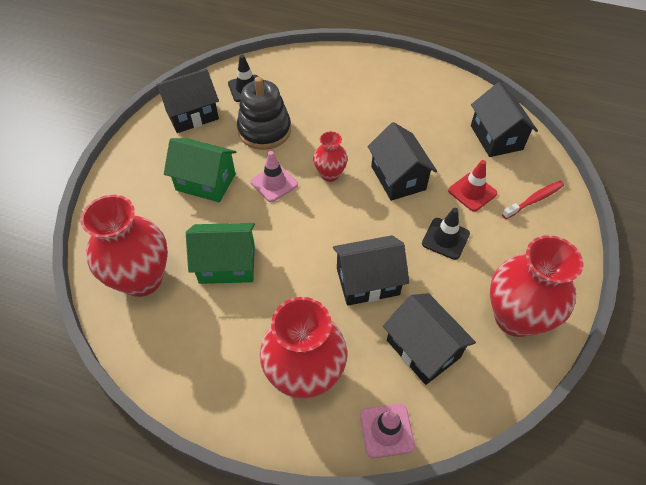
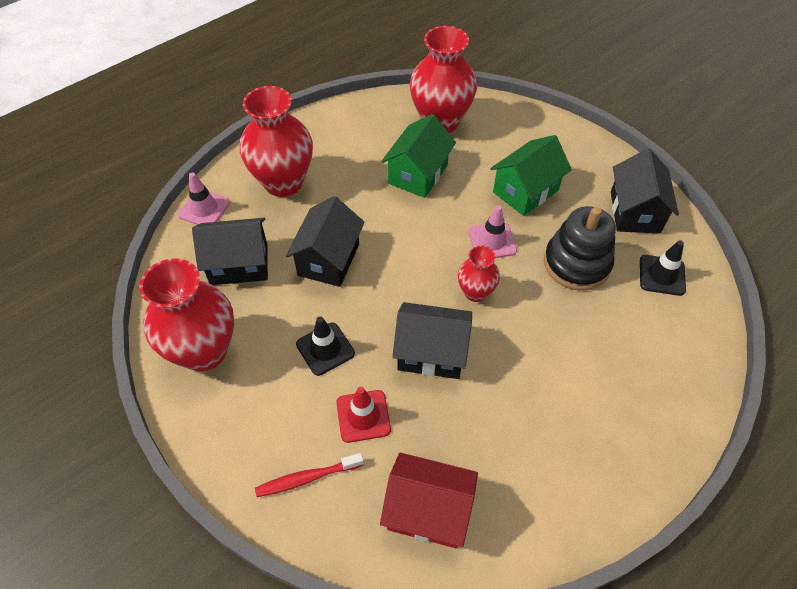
camera: 120 degrees right, 0 degrees up
black house [471,82,538,157] -> red house [380,453,478,548]
red toothbrush [502,181,564,219] -> red toothbrush turned 75 degrees clockwise [255,453,364,497]

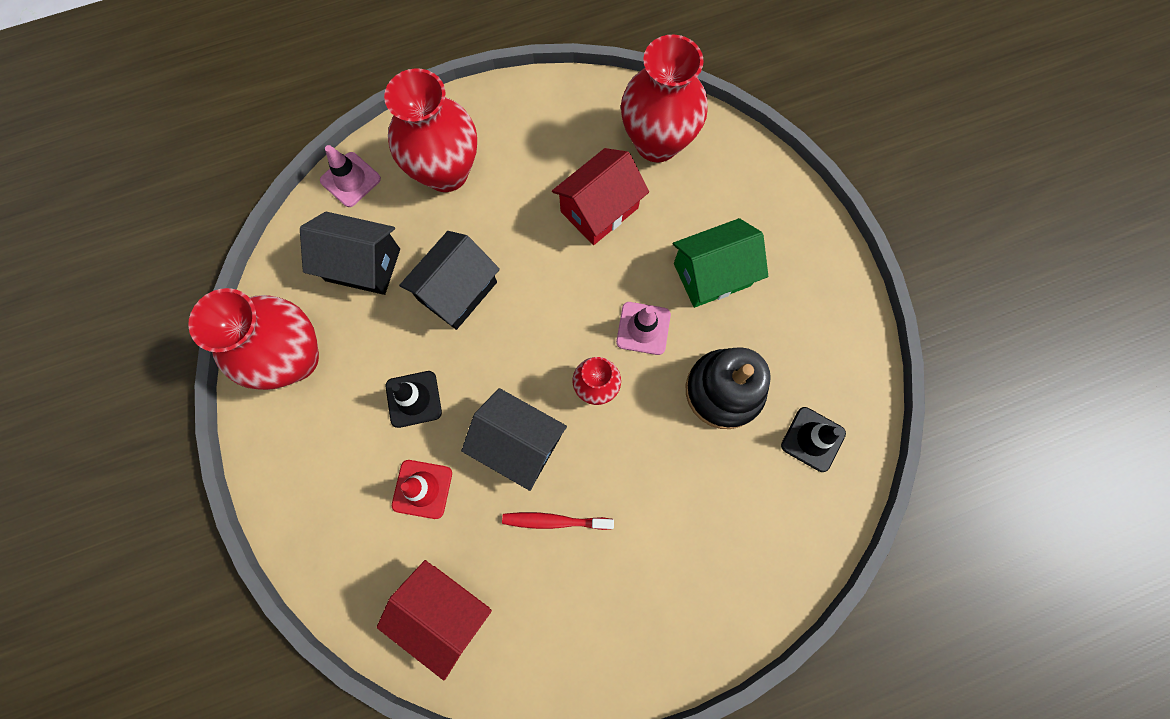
camera: 20 degrees right, 20 degrees up
red toothbrush [255,453,364,497] -> red toothbrush moved to [502,512,614,530]
green house [381,114,456,198] -> red house [552,148,649,245]
black house [611,149,679,234] -> none

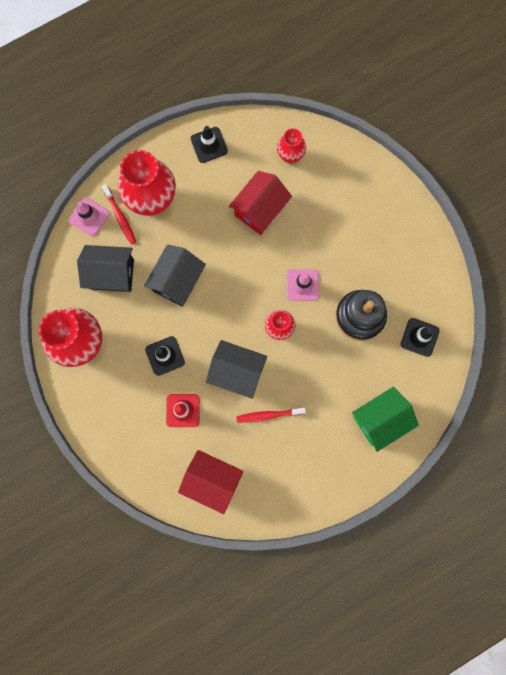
camera: 10 degrees left, 5 degrees up
red vase [621,34,708,162] -> red vase [277,128,306,164], size x0.53
green house [673,218,768,308] -> green house moved to [352,387,419,452]
none -> red toothbrush [102,184,136,245]
none -> black traffic cone [190,126,228,163]

